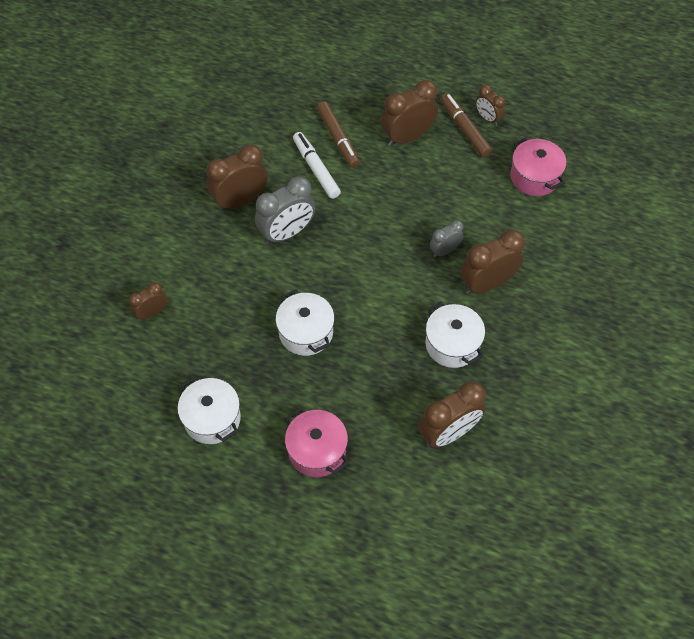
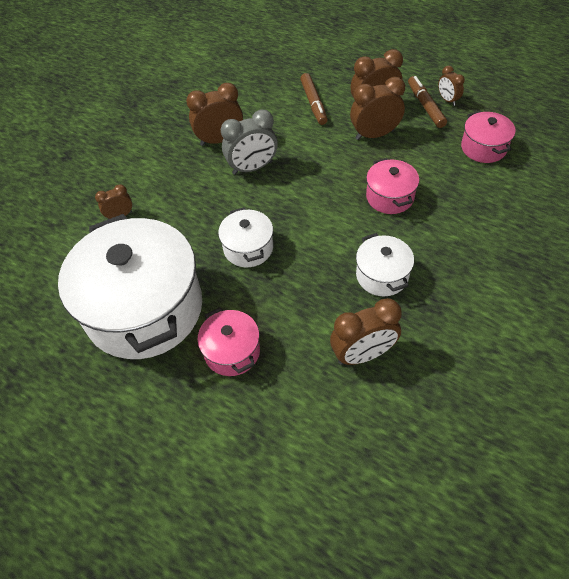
camera: 15 degrees right, 5 degrees down
white pot [178,376,241,444] -> white pot [58,214,202,359], size x2.21
white marker [293,132,341,199] -> none
grey clock [430,220,464,257] -> pink pot [366,158,419,214]
brown clock [461,230,525,294] -> brown clock moved to [350,77,405,140]

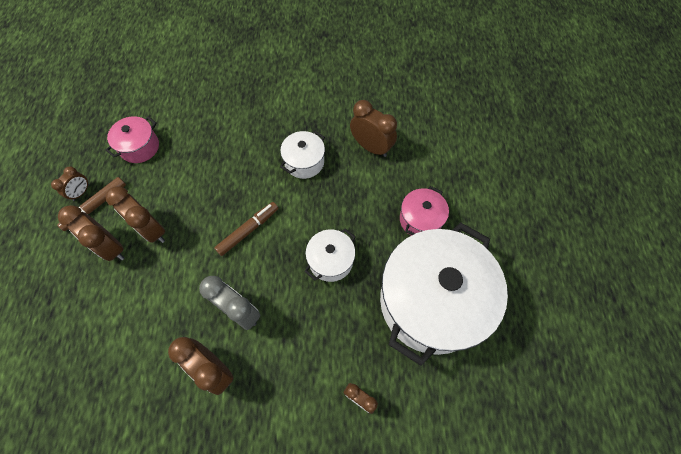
camera: 125 degrees left, 10 degrees up
brown marker [300,73,328,125] -> brown marker moved to [214,202,278,256]
pink pot [366,158,419,214] -> none

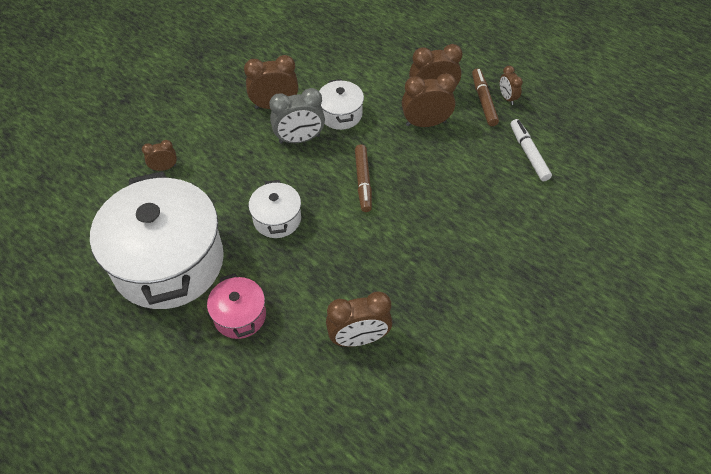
camera: 130 degrees right, 10 degrees down
pink pot [106,116,159,163] -> white marker [511,119,552,181]
white pot [280,131,325,179] -> white pot moved to [319,79,364,130]

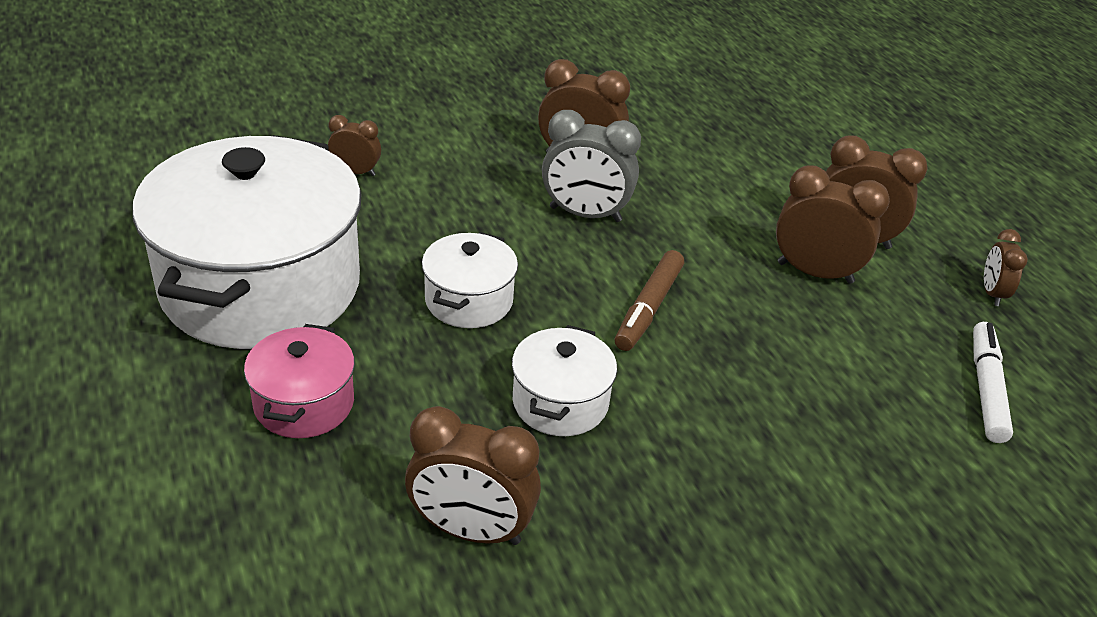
camera: 25 degrees right, 15 degrees down
white pot [319,79,364,130] -> white pot moved to [512,325,617,436]
brown marker [472,68,499,126] -> none

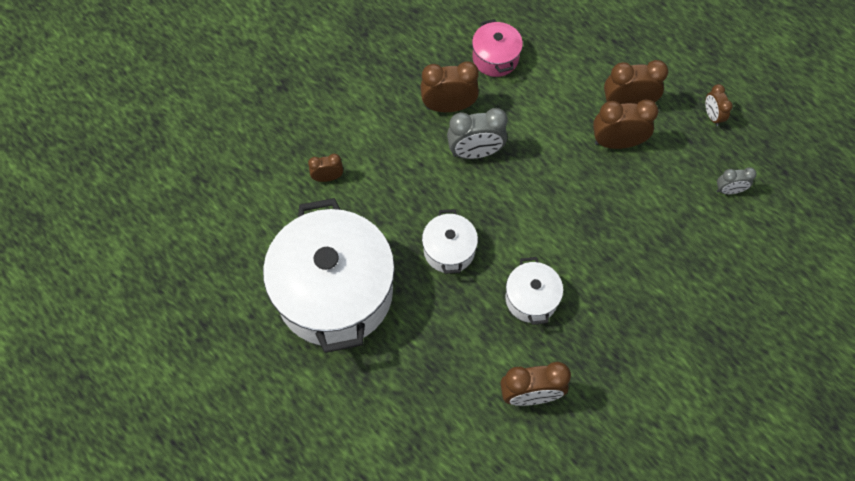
camera: 20 degrees left, 25 degrees up
pink pot [244,324,355,438] -> pink pot moved to [472,19,523,77]
brown marker [615,250,684,351] -> none
white marker [973,322,1013,443] -> grey clock [716,167,757,194]

